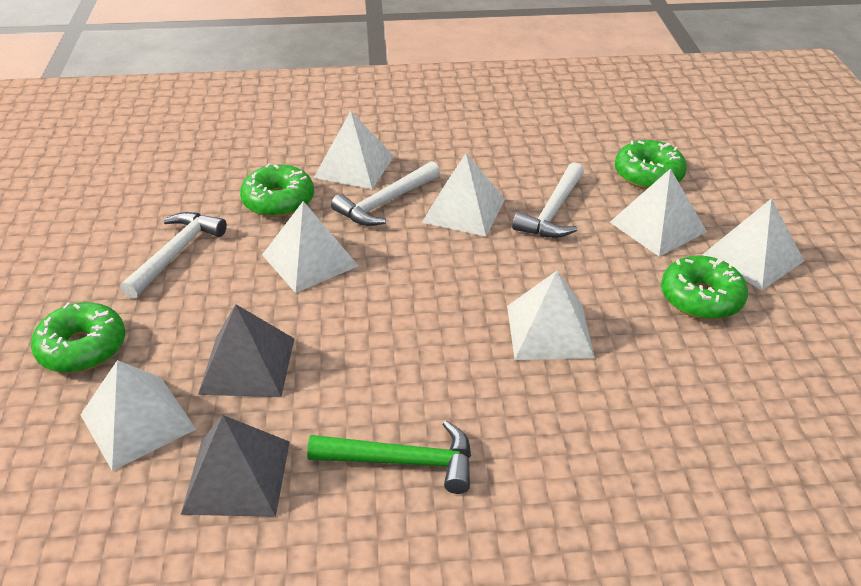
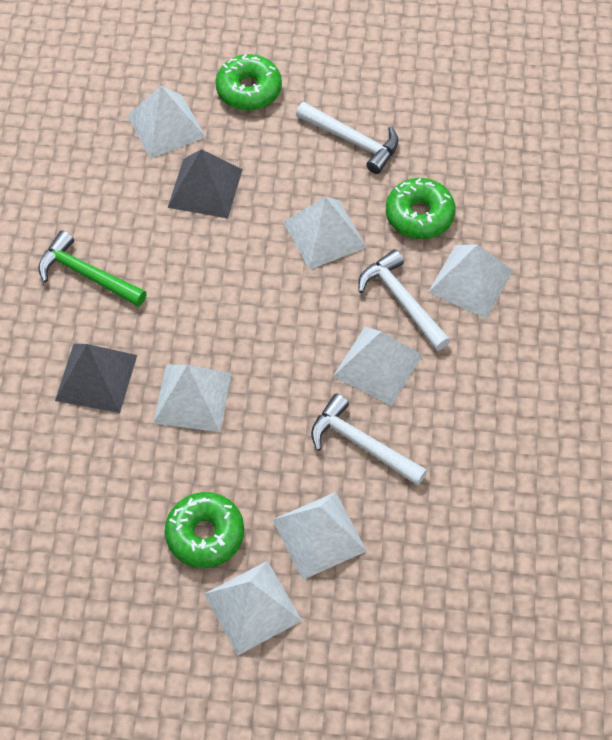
camera: 100 degrees right, 20 degrees up
grey pyramid [181,415,290,517] -> grey pyramid moved to [55,344,137,413]
green hammer [307,420,471,494] -> green hammer turned 105 degrees clockwise [38,230,147,307]
green donut [615,140,687,189] -> none

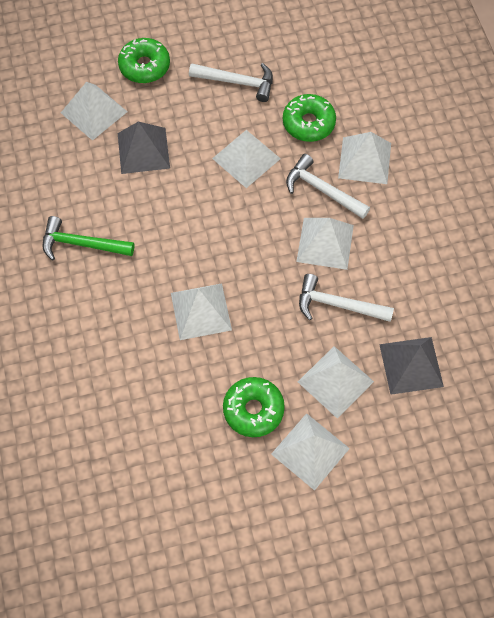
camera: 20 degrees left, 5 degrees up
grey pyramid [55,344,137,413] -> grey pyramid moved to [379,337,444,395]

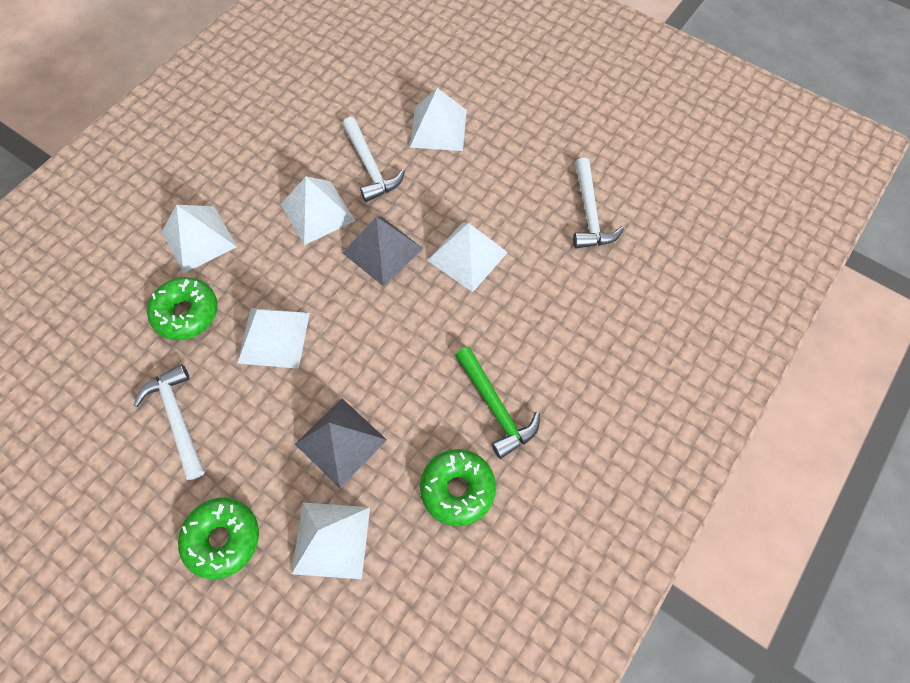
camera: 130 degrees left, 0 degrees up
green donut [223,377,285,437] -> green donut moved to [420,449,496,526]
white pyramid [271,413,350,491] -> none
white hammer [286,154,370,219] -> white hammer moved to [573,158,624,248]
grey pyramid [379,337,444,395] -> grey pyramid moved to [342,217,423,287]

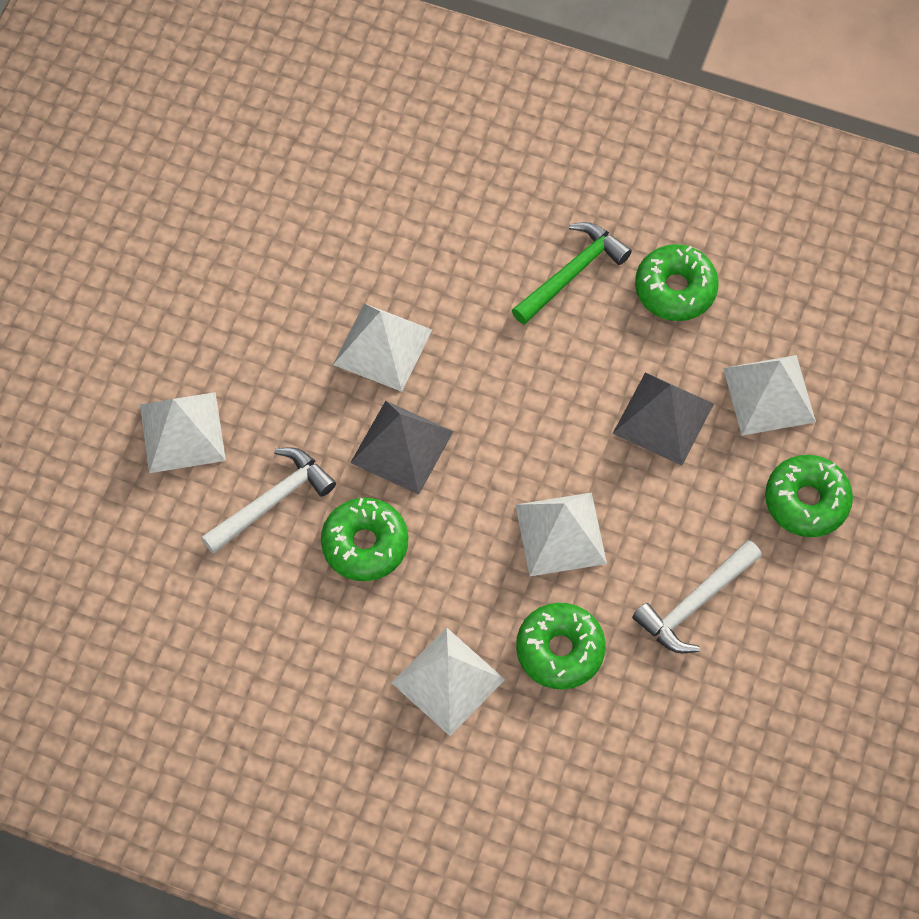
camera: 105 degrees left, 0 degrees up
white pyramid [281,176,355,245] -> green donut [321,498,408,581]
white hammer [573,158,624,248] -> none

